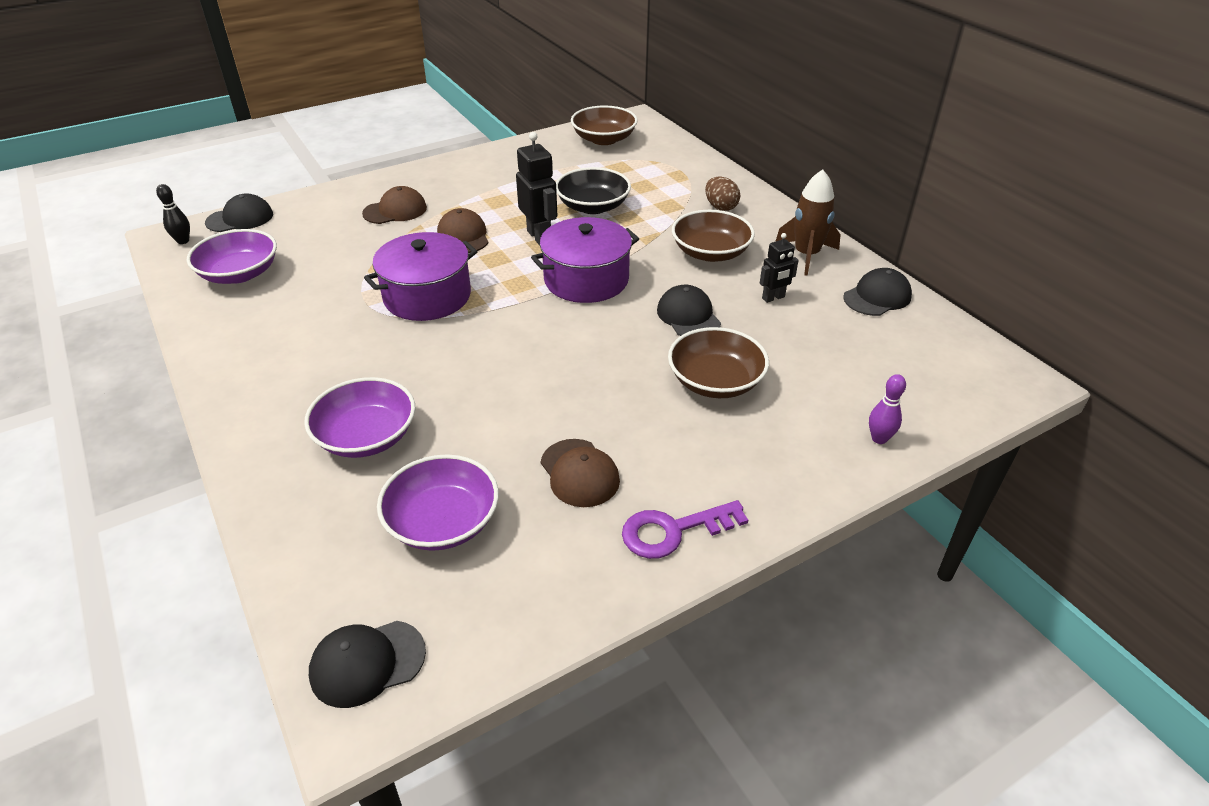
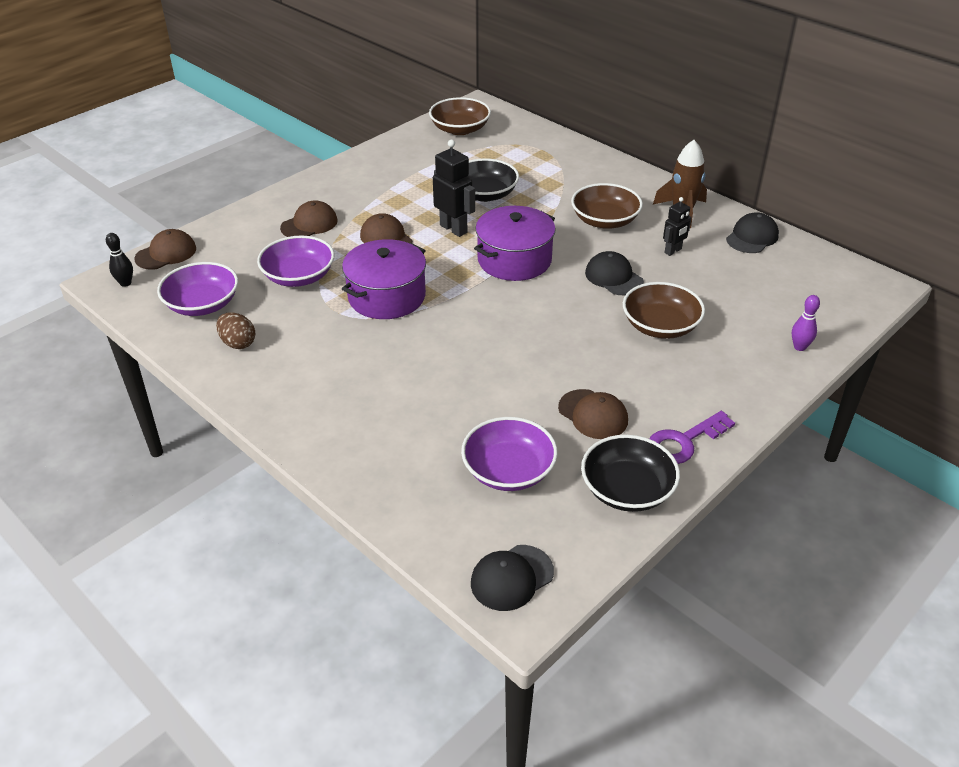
camera: 15 degrees left, 0 degrees up
black cap [205,193,273,232] -> brown cap [134,229,196,270]
purple bowl [304,377,416,458] -> purple bowl moved to [257,236,335,287]
brown egg [705,176,740,211] -> brown egg moved to [216,312,256,349]
none -> black bowl [581,435,680,512]

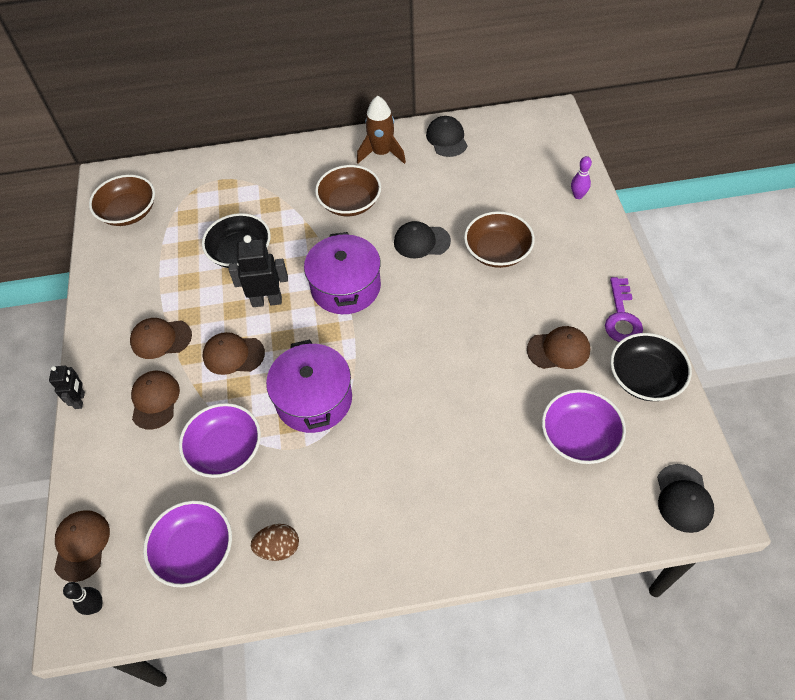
camera: 50 degrees left, 15 degrees up
black robot [663,197,692,256] -> black robot moved to [49,366,85,409]
none -> brown cap [130,318,192,359]

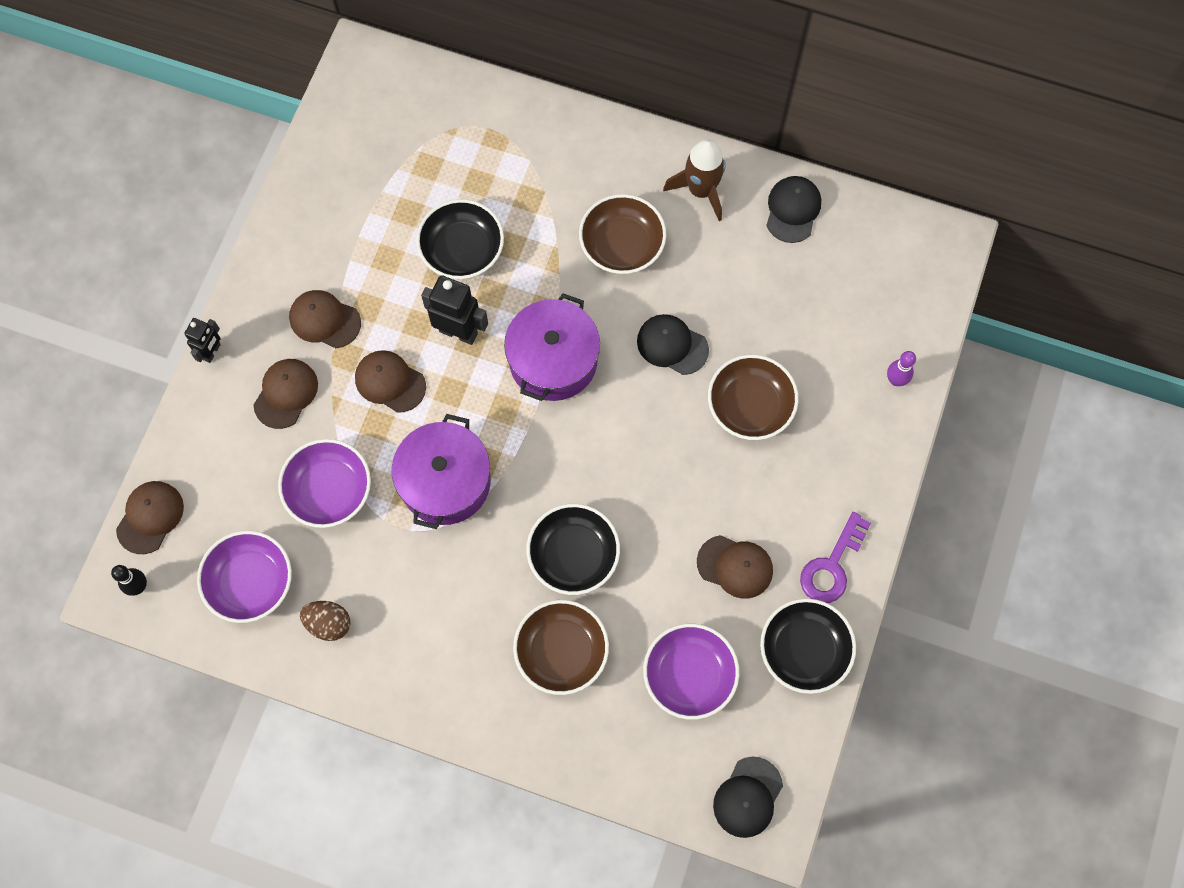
camera: 25 degrees right, 15 degrees up
brown bowl [89,175,155,226] -> brown bowl moved to [513,600,609,695]
none -> black bowl [526,504,620,595]

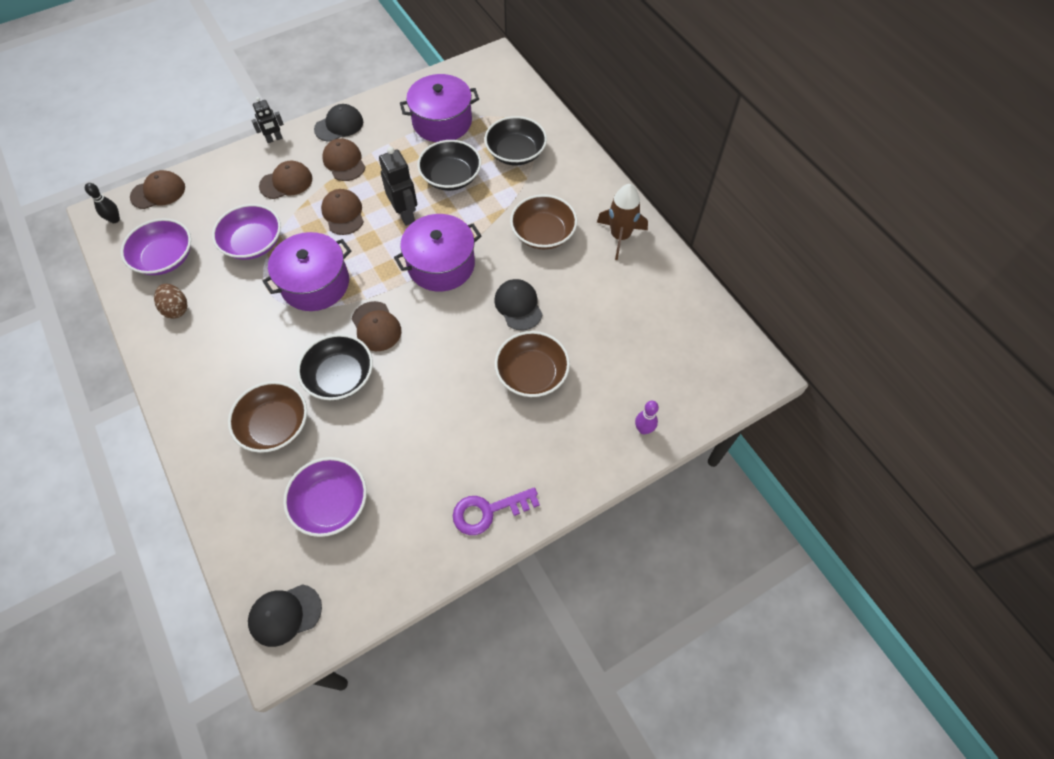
camera: 40 degrees right, 10 degrees down
brown cap [697,535,773,599] -> brown cap moved to [352,301,401,351]
black bowl [760,598,856,694] -> black bowl moved to [484,116,547,165]
black cap [766,176,821,243] -> black cap moved to [314,104,363,142]
none -> purple pot [400,74,479,142]

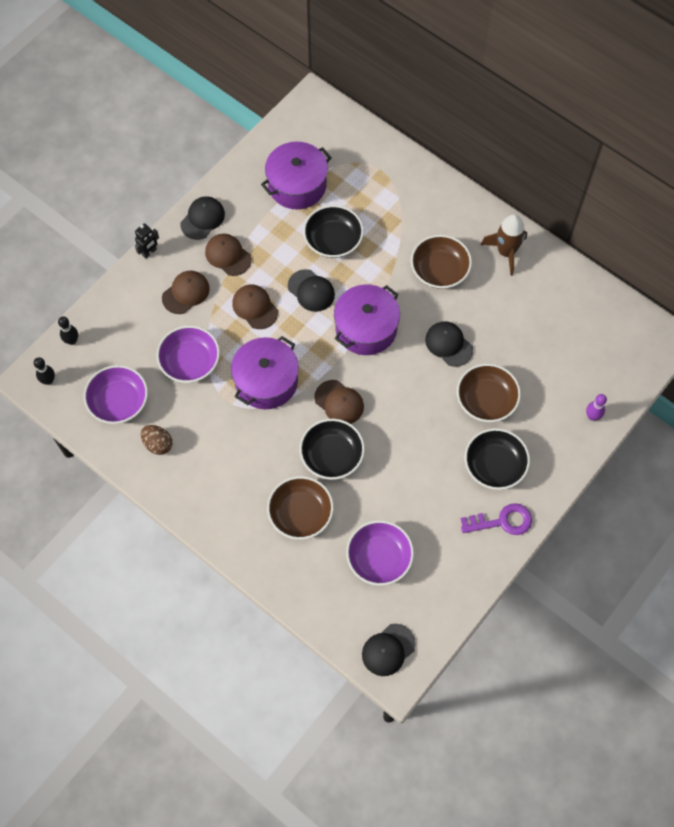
camera: 20 degrees left, 5 degrees up
brown cap [130,170,185,209] -> black bowling pin [58,317,78,345]
black robot [379,147,417,226] -> black cap [288,269,335,312]
purple key [453,487,540,535] -> purple key turned 150 degrees counterclockwise [461,503,532,535]
black bowl [484,116,547,165] -> black bowl moved to [465,428,530,490]

